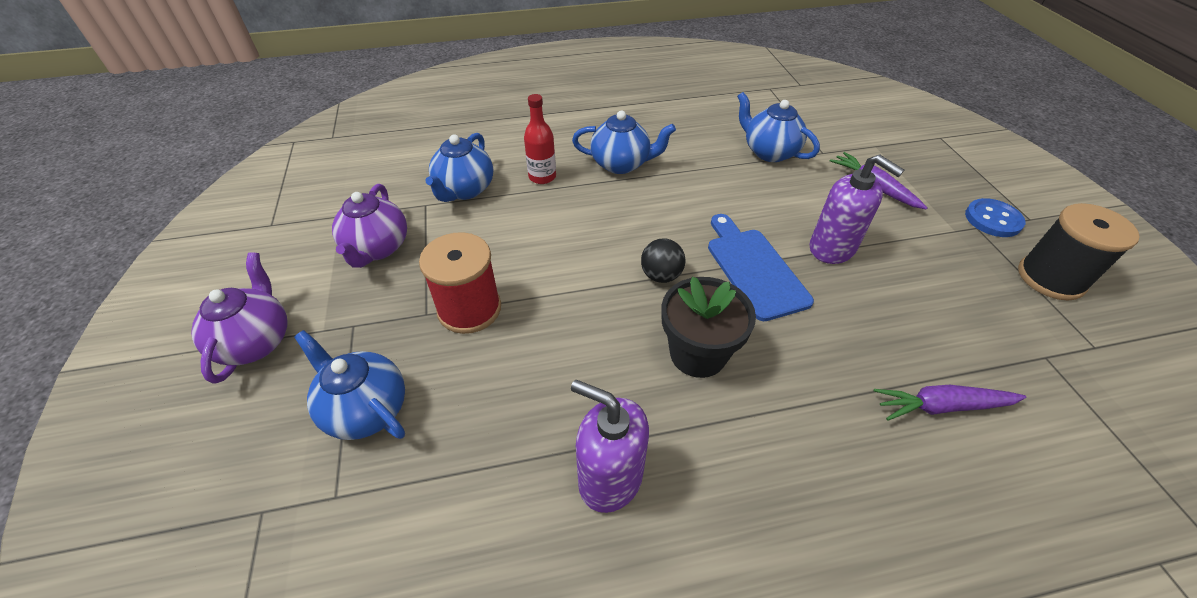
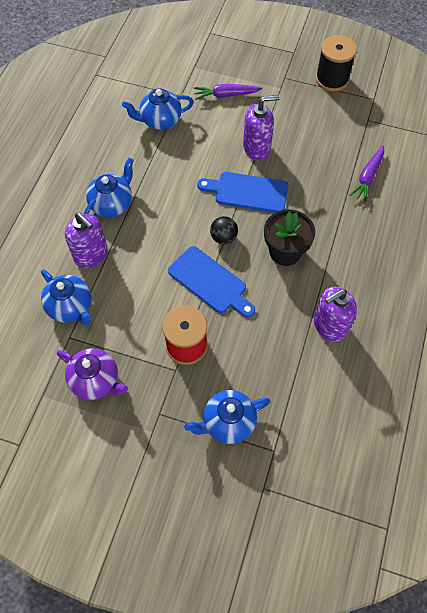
camera: 60 degrees left, 15 degrees up
purple teapot [191,252,287,384] -> none
red bottle [524,94,556,184] -> purple soap dispenser [65,213,108,268]
blue button [965,198,1025,237] -> none
none -> blue cutting board [168,246,255,318]

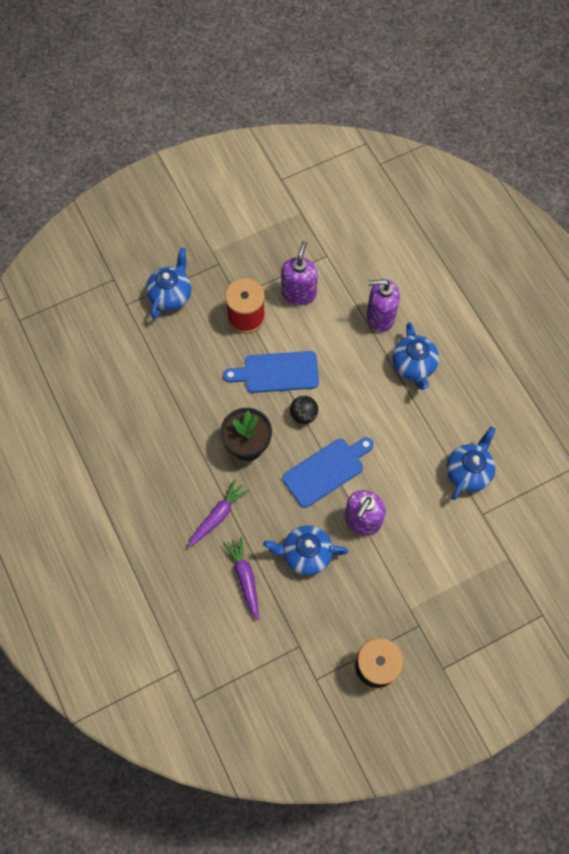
camera: 135 degrees right, 5 degrees up
blue teapot [41,269,91,325] -> blue teapot moved to [263,525,349,576]
purple teapot [57,348,128,400] -> none
purple carrot [194,84,263,100] -> purple carrot moved to [188,479,249,548]
purple soap dispenser [314,287,357,342] -> purple soap dispenser moved to [281,241,318,305]

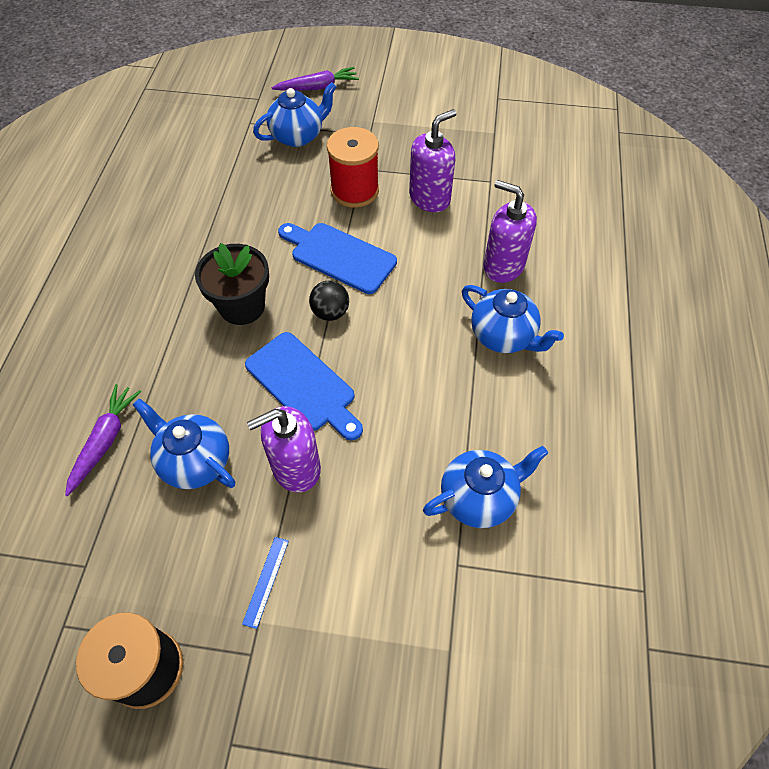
camera: 35 degrees right, 10 degrees down
purple carrot [188,479,249,548] -> purple carrot moved to [272,67,359,91]
blue cutting board [282,437,374,508] -> blue cutting board turned 45 degrees clockwise [245,332,363,441]
blue teapot [392,322,439,390] -> blue teapot turned 75 degrees counterclockwise [462,285,564,353]
none -> blue ruler [242,537,289,629]

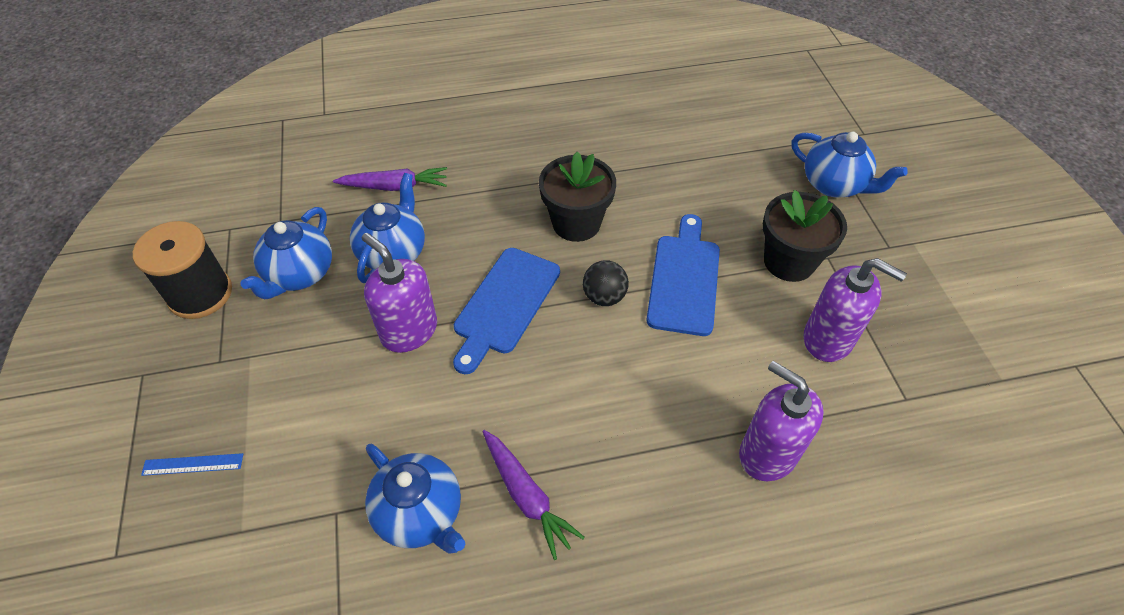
camera: 70 degrees right, 5 degrees down
blue ruler [242,537,289,629] -> blue ruler moved to [141,453,243,476]
purple carrot [272,67,359,91] -> purple carrot moved to [483,430,585,560]
red spool [327,127,379,207] -> black flower pot [763,190,847,282]
blue teapot [462,285,564,353] -> blue teapot moved to [240,207,332,299]
purple soap dispenser [483,180,537,283] -> purple soap dispenser turned 60 degrees counterclockwise [739,361,824,481]

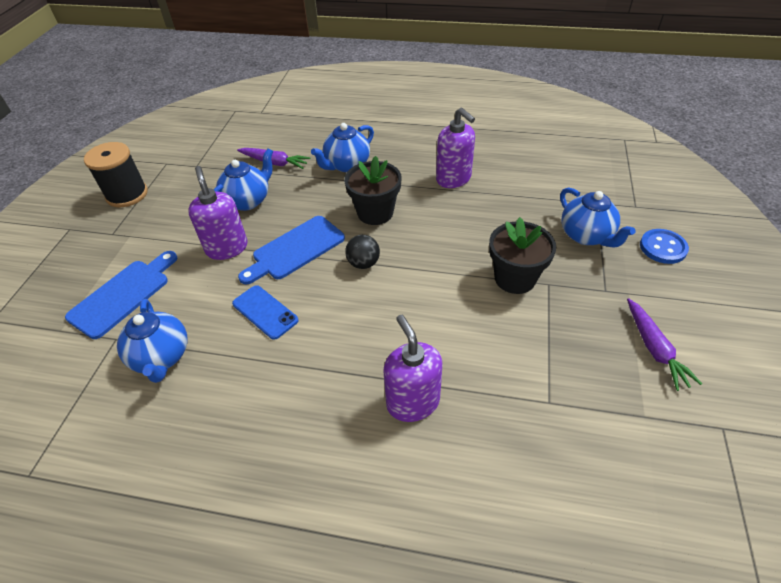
camera: 25 degrees right, 5 degrees down
blue ruler [141,453,243,476] -> none
blue teapot [240,207,332,299] -> blue teapot moved to [311,123,374,172]
purple carrot [483,430,585,560] -> purple carrot moved to [627,298,702,391]
blue cutting board [646,214,720,336] -> blue cutting board moved to [65,251,177,339]
purple soap dispenser [804,258,907,362] -> purple soap dispenser moved to [436,108,475,188]
none -> blue phone [232,285,299,340]
none -> blue button [640,229,689,264]

